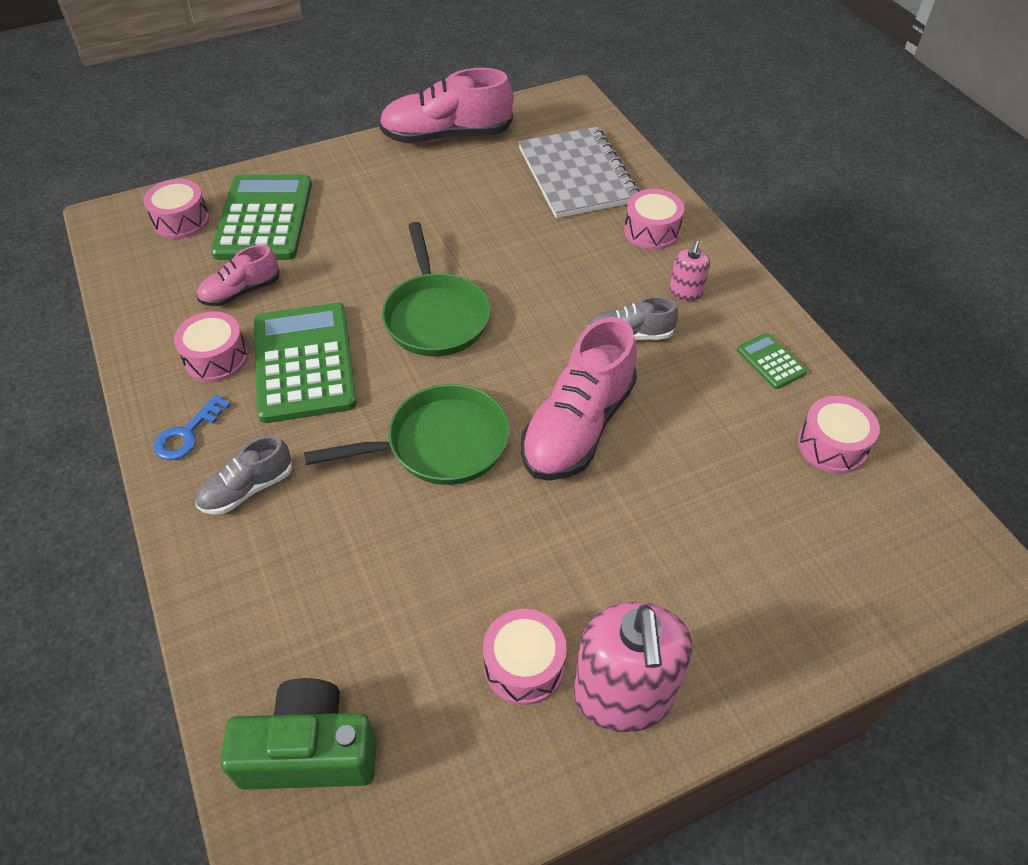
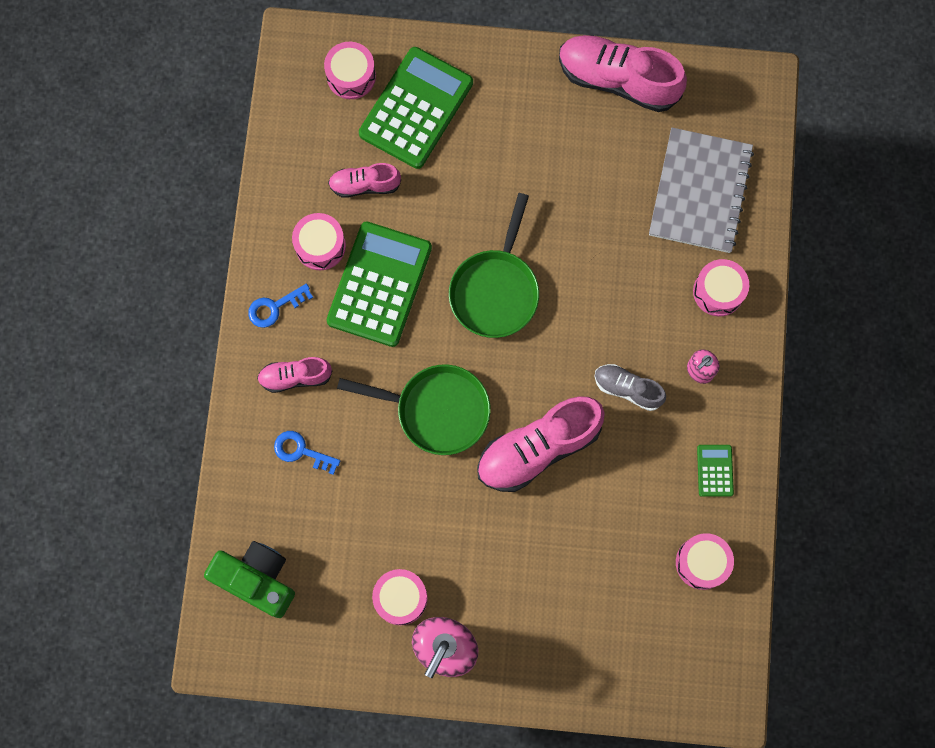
camera: 30 degrees right, 25 degrees up
grey shoe [196,435,292,515] -> pink shoe [257,357,332,393]
none -> blue key [274,431,340,475]

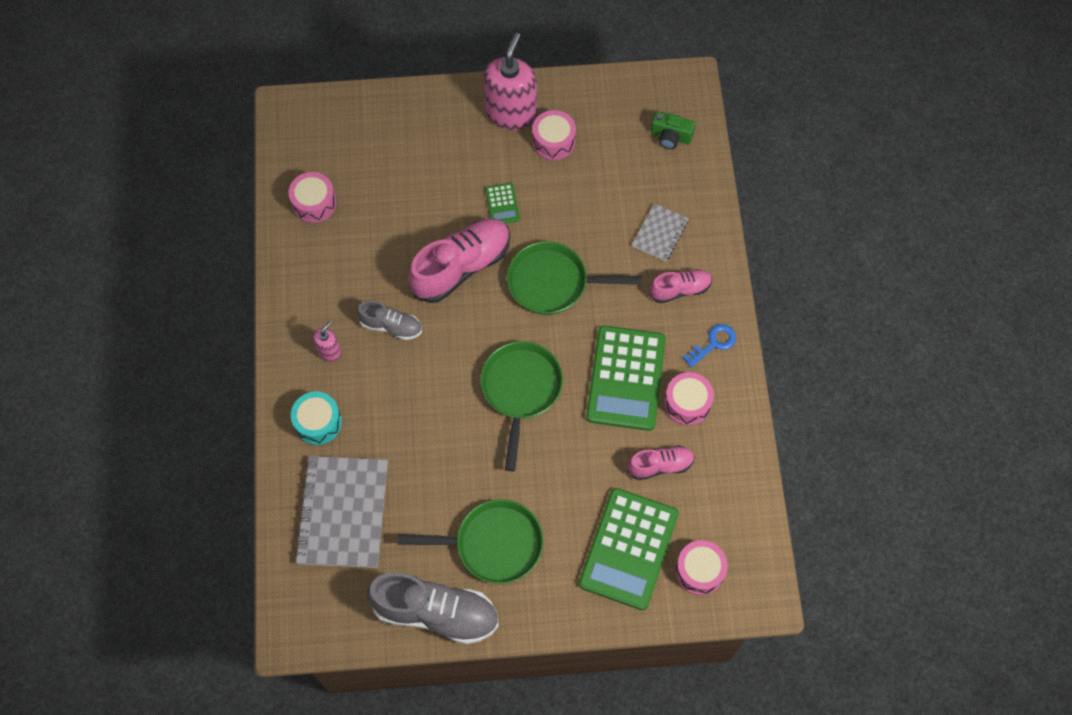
camera: 170 degrees right, 10 degrees down
green camera [204,541,295,618] -> green camera [651,111,695,149], size x0.61
blue key [274,431,340,475] -> grey notebook [632,203,689,261]
pink shoe [559,35,687,112] -> grey shoe [367,572,499,645]
pink drum [693,259,749,316] -> turquoise drum [291,392,342,445]
green calculator [697,445,734,497] -> green calculator moved to [485,183,520,224]
none -> green pan [397,499,544,584]

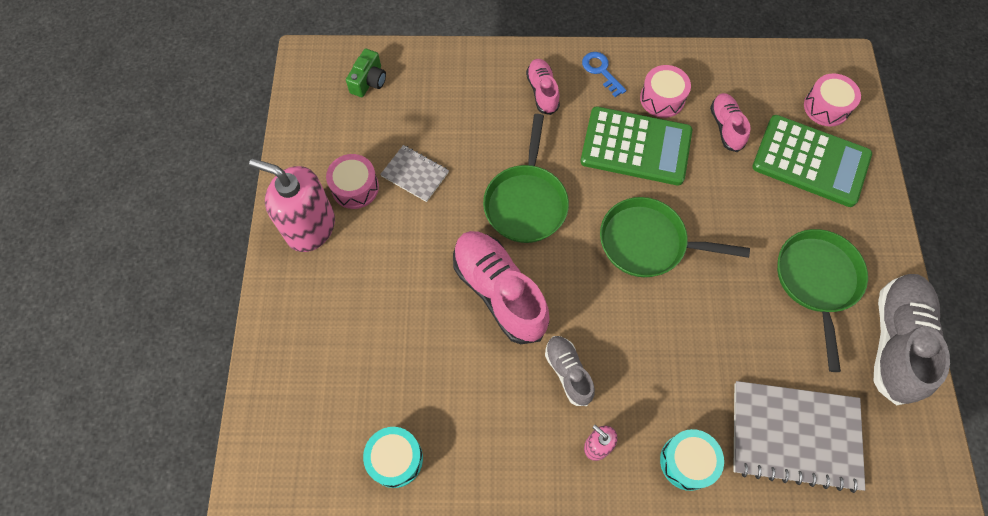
camera: 85 degrees left, 0 degrees up
pink drum [288,172,336,223] -> turquoise drum [363,427,423,488]
grey shoe [357,301,422,340] -> grey shoe turned 45 degrees counterclockwise [545,336,595,406]
green calculator [485,183,520,224] -> none
grey notebook [632,203,689,261] -> grey notebook moved to [380,145,449,202]

